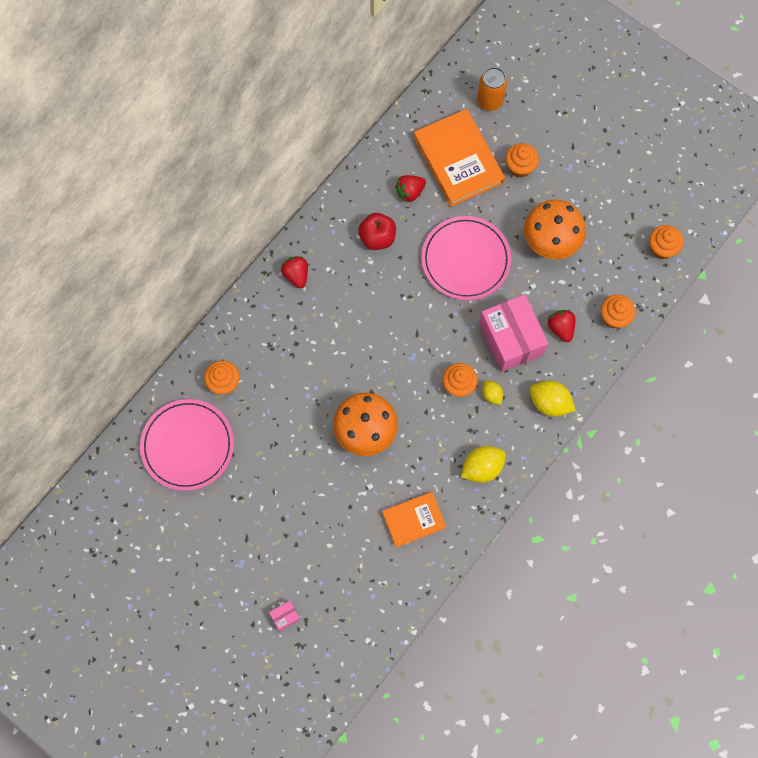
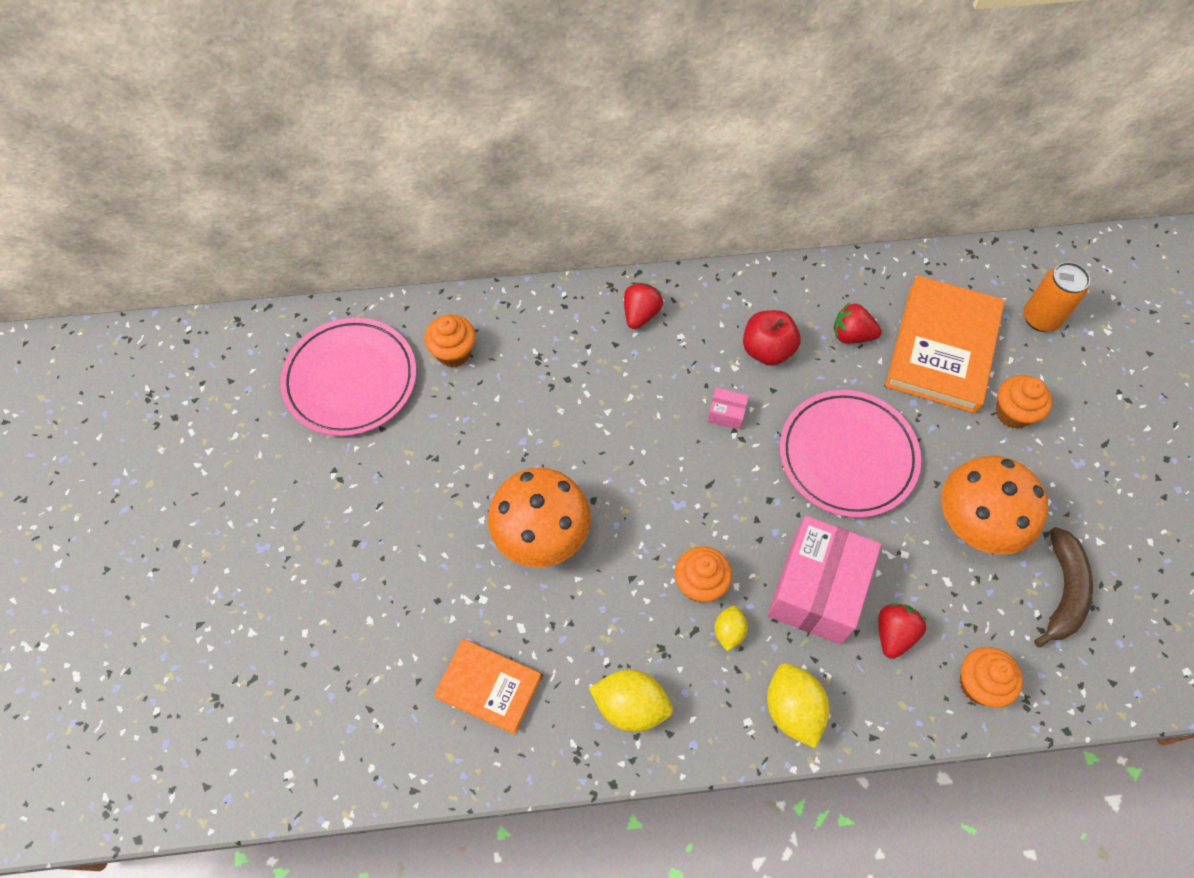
camera: 45 degrees right, 10 degrees down
pink box [269,601,300,631] -> pink box moved to [707,388,749,430]
orange cupcake [649,225,683,259] -> none
none -> brown banana [1034,527,1093,648]

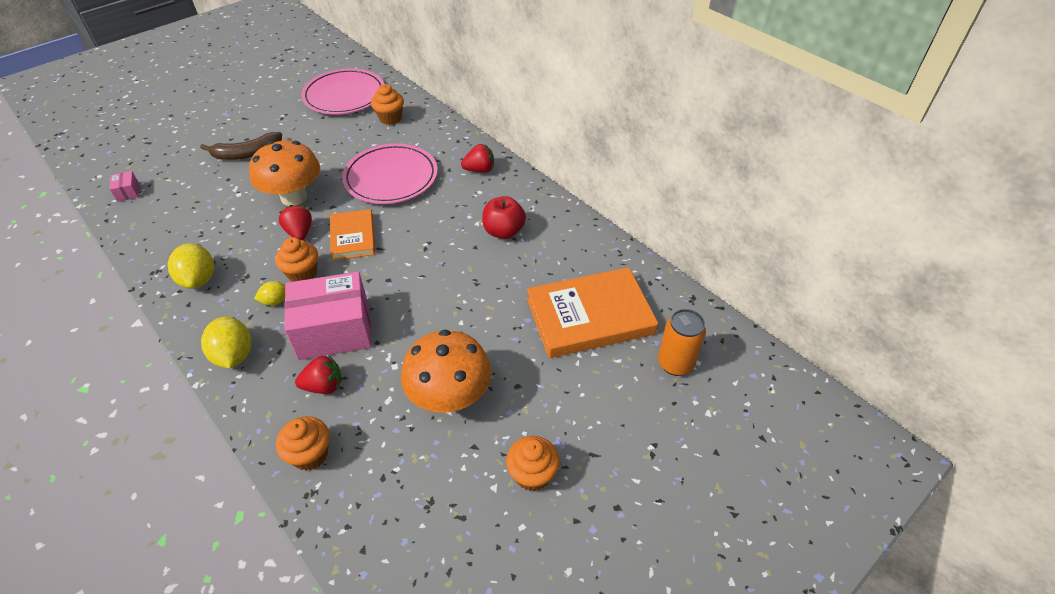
camera: 55 degrees right, 15 degrees down
orange book [434,639,542,735] -> orange book moved to [330,209,375,261]
pink box [707,388,749,430] -> pink box moved to [110,171,139,202]
yellow lemon [767,663,829,748] -> yellow lemon turned 60 degrees counterclockwise [201,317,251,368]
pink plate [780,390,921,518] -> pink plate moved to [342,143,438,204]
red strawberry [834,303,882,344] -> red strawberry moved to [279,205,312,240]
orange cupcake [996,375,1052,429] -> orange cupcake moved to [506,436,560,491]
brown banana [1034,527,1093,648] -> brown banana moved to [200,132,282,160]

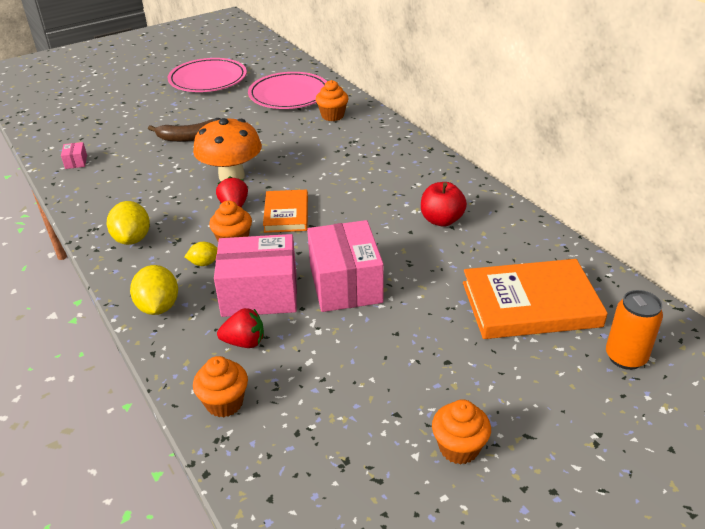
camera: 10 degrees right, 10 degrees down
pink plate [342,143,438,204] -> pink plate moved to [168,58,247,92]
orange mushroom [401,330,491,413] -> none
red strawberry [461,144,494,173] -> none
none -> pink box [307,220,384,312]

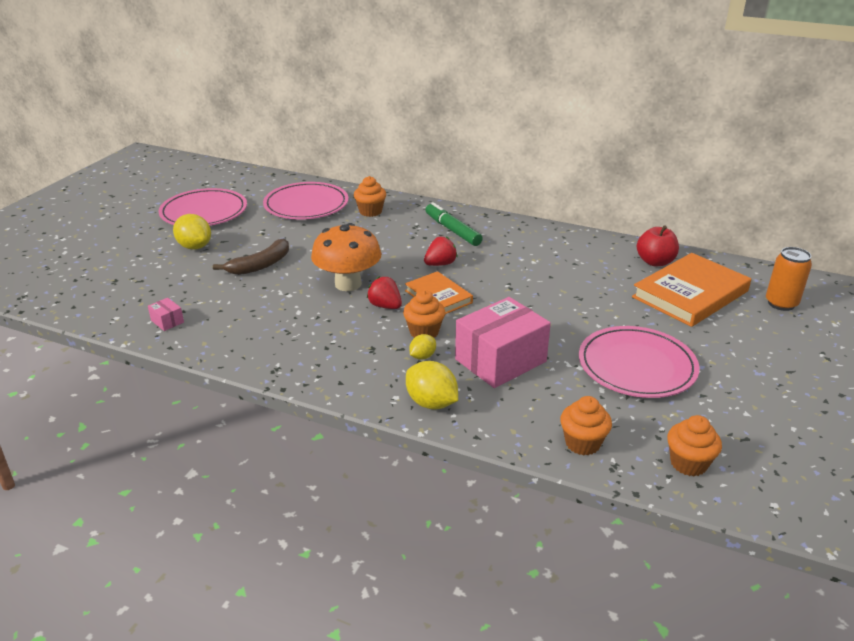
camera: 35 degrees left, 5 degrees down
yellow lemon [107,201,150,245] -> yellow lemon moved to [173,214,211,250]
red strawberry [217,308,264,348] -> red strawberry moved to [424,237,458,266]
pink box [307,220,384,312] -> none
red apple [421,182,467,227] -> red apple moved to [637,225,679,266]
orange cupcake [432,399,491,465] -> orange cupcake moved to [667,415,722,476]
none -> green marker [425,202,483,246]
none -> pink plate [579,326,699,398]

